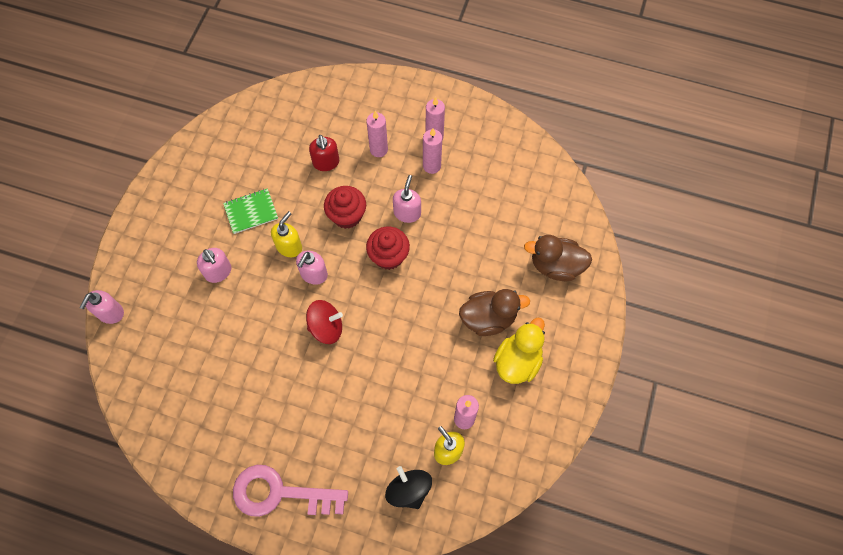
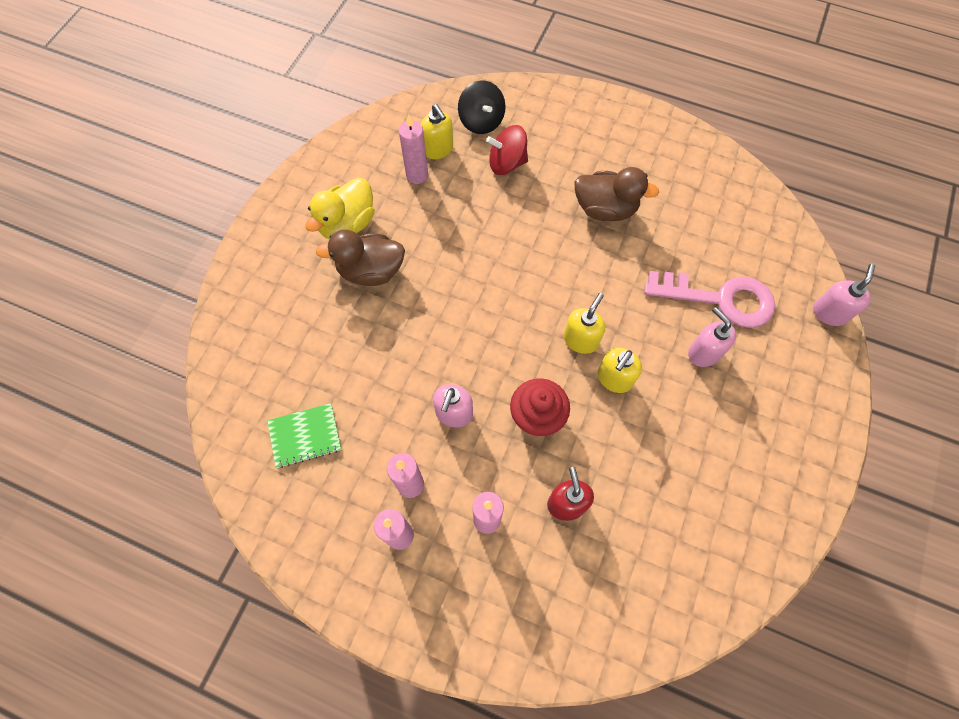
camera: 175 degrees left, 0 degrees up
green notebook [223,188,278,234] -> green notebook moved to [267,403,341,468]
pink key [233,465,348,517] -> pink key moved to [644,271,775,328]
pink soap dispenser [296,251,328,285] -> yellow soap dispenser [564,293,605,354]
red spinning top [306,300,343,344] -> red spinning top moved to [486,125,528,175]
red cupcake [366,227,410,270] -> none
brown duck [524,235,592,281] -> brown duck moved to [575,167,659,221]

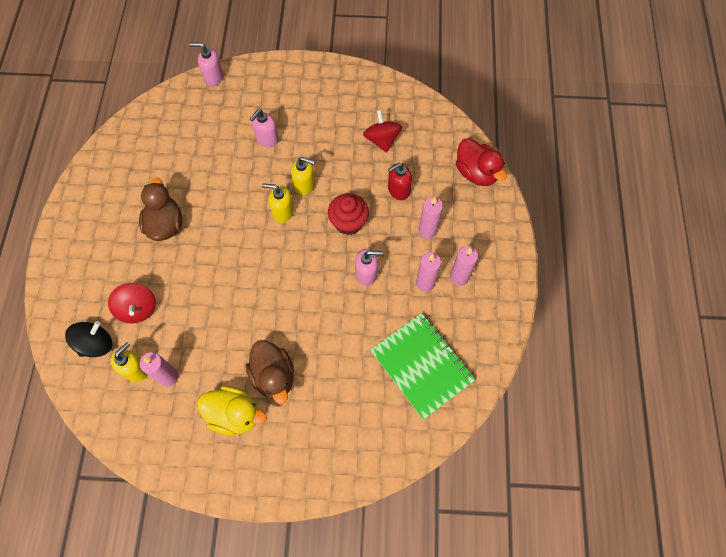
camera: 110 degrees left, 0 degrees up
green notebook [267,403,341,468] -> green notebook [370,313,476,420], size x1.75
pink key [644,271,775,328] -> none
none -> red spinning top [363,110,402,153]
none -> red duck [456,138,507,186]

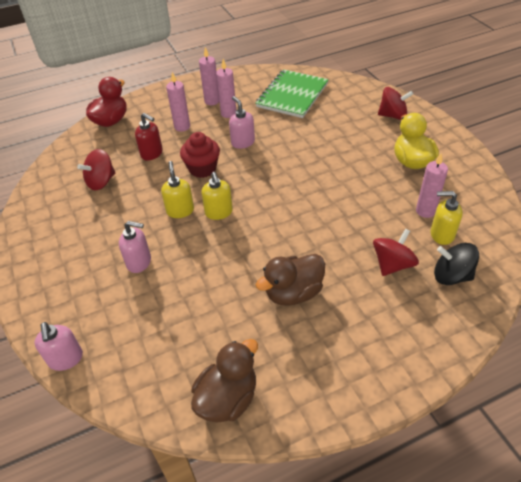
camera: 115 degrees left, 20 degrees down
brown duck [246,340,294,404] -> brown duck moved to [191,339,258,423]
none -> red spinning top [378,87,413,120]

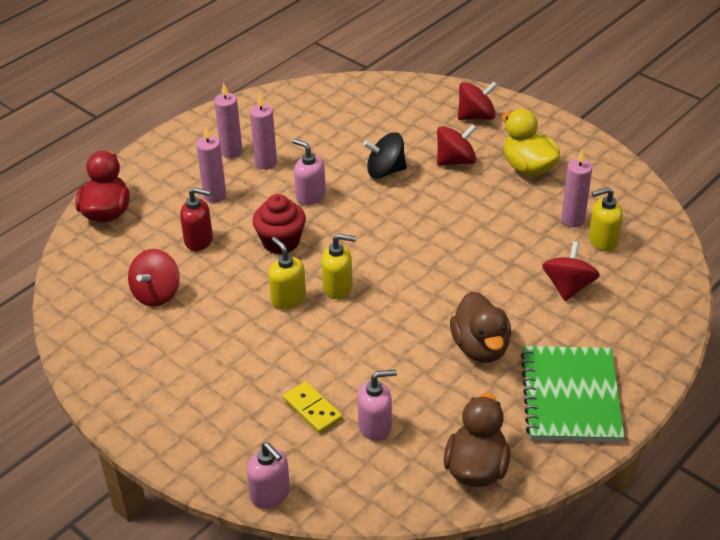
camera: 25 degrees left, 5 degrees down
pink soap dispenser [119,221,151,273] -> pink soap dispenser moved to [357,370,397,441]
yellow soap dispenser [201,172,233,220] -> yellow soap dispenser turned 45 degrees counterclockwise [322,234,356,299]
green notebook [255,69,329,118] -> green notebook moved to [521,346,624,442]
brown duck [256,254,325,305] -> brown duck turned 45 degrees counterclockwise [450,291,511,363]
black spinning top [434,243,479,285] -> black spinning top moved to [363,132,407,179]
none -> yellow domino [283,381,342,433]
none -> red spinning top [437,124,477,166]

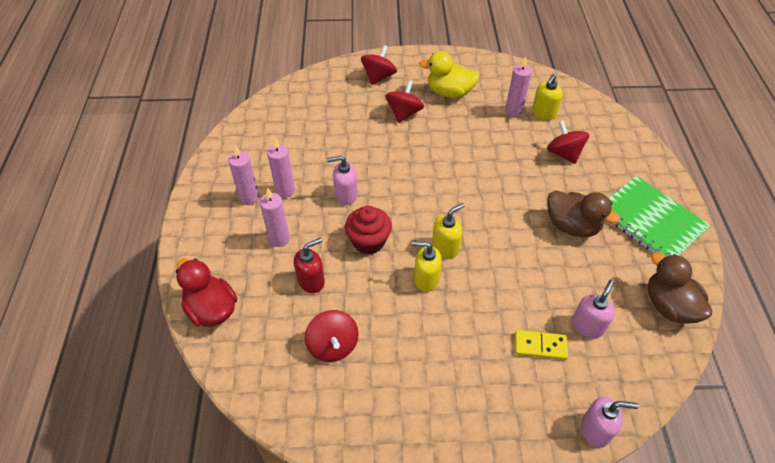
camera: 45 degrees left, 10 degrees up
black spinning top [363,132,407,179] -> none

